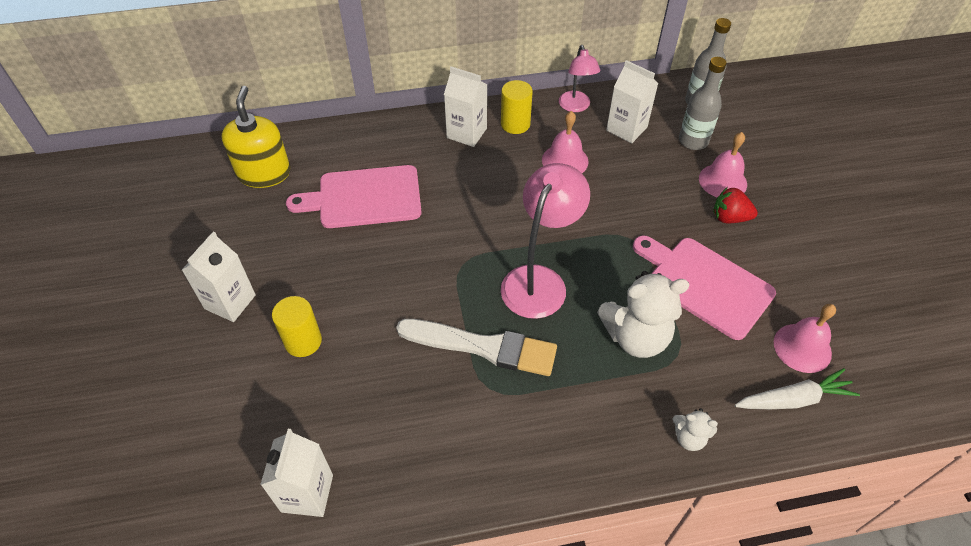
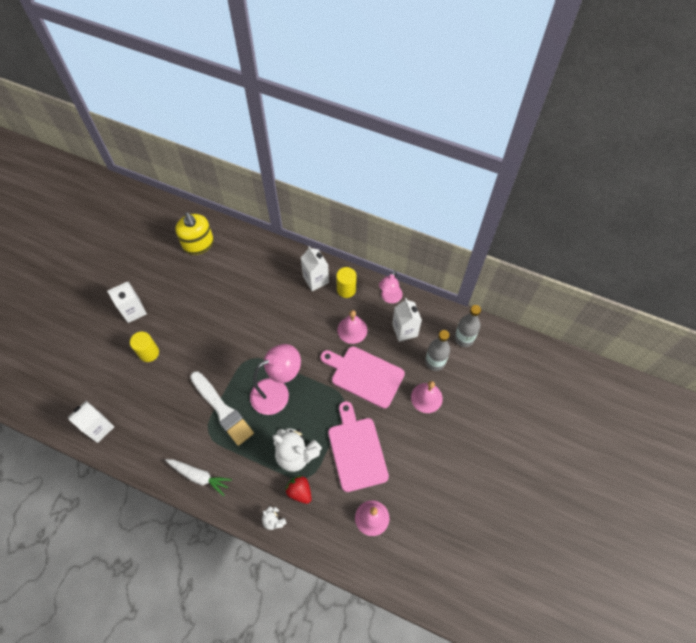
camera: 35 degrees right, 10 degrees up
yellow soap dispenser [222,86,290,188] -> yellow soap dispenser turned 120 degrees clockwise [175,212,214,255]
pink cutting board [286,165,422,228] -> pink cutting board moved to [320,346,405,408]
red strawberry [713,187,758,224] -> red strawberry moved to [285,476,312,504]
white carrot [735,368,860,409] -> white carrot moved to [165,459,232,496]

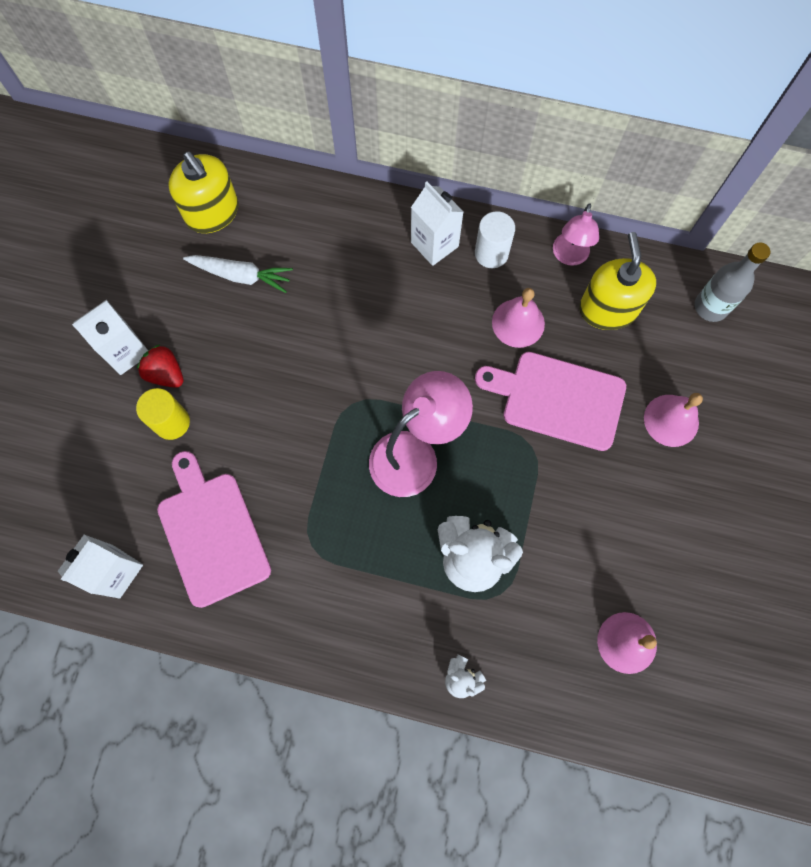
camera: 10 degrees left, 10 degrees up
white carrot [165,459,232,496] -> white carrot moved to [183,255,293,293]
white brush [190,371,254,446] -> none
red strawberry [285,476,312,504] -> red strawberry moved to [137,345,184,388]
pink cutting board [328,401,389,492] -> pink cutting board moved to [157,451,271,608]
yellow cylinder [336,267,357,298] -> white cylinder [475,211,515,268]
white carton [392,298,422,342] -> yellow soap dispenser [579,232,656,330]
grey bottle [425,330,450,371] -> none

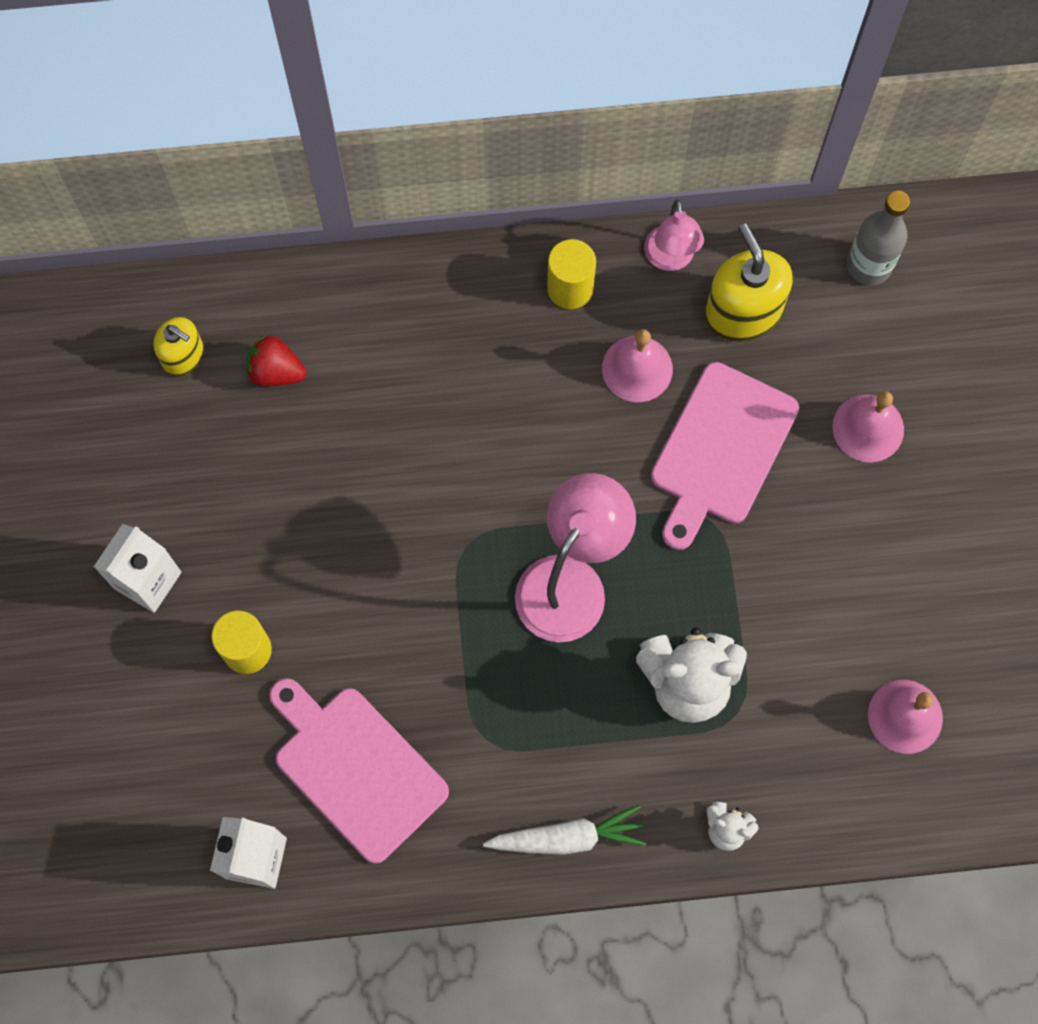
camera: 20 degrees left, 0 degrees up
red strawberry [137,345,184,388] -> red strawberry moved to [246,335,306,387]
yellow soap dispenser [168,152,239,233] -> yellow soap dispenser [153,317,204,377], size x0.60
white carrot [183,255,293,293] -> white carrot moved to [483,805,646,855]
white carton [411,181,463,266] -> none
white cylinder [475,211,515,268] -> yellow cylinder [547,239,596,309]
pink cutting board [475,352,626,451] -> pink cutting board turned 60 degrees counterclockwise [651,362,799,550]

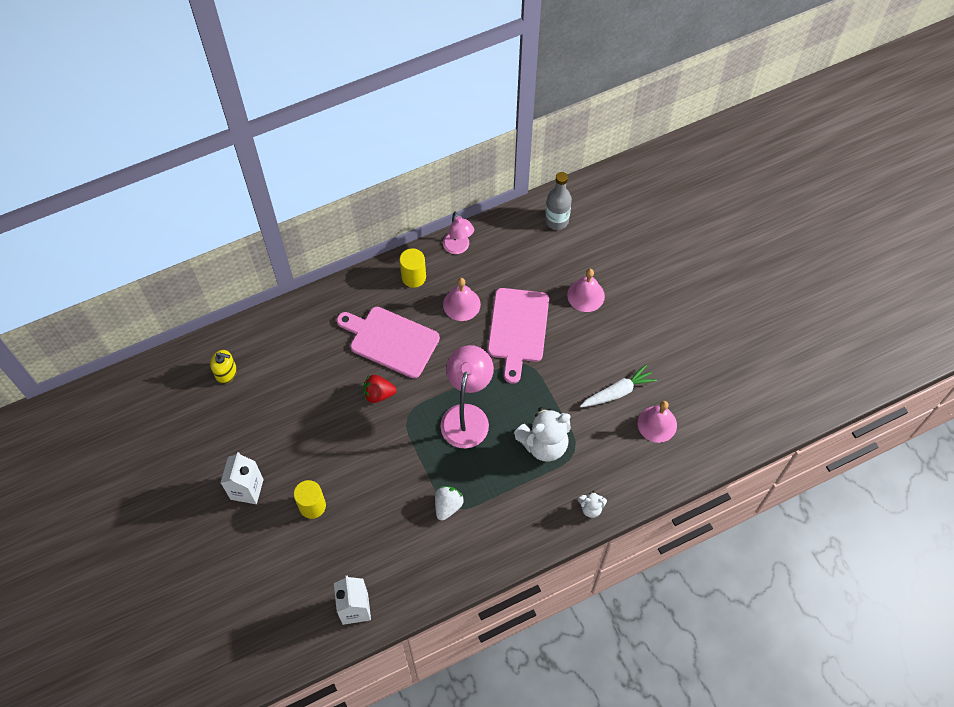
camera: 20 degrees left, 10 degrees down
red strawberry [246,335,306,387] -> red strawberry moved to [363,375,396,403]
pink cutting board [269,678,449,864] -> pink cutting board moved to [337,307,440,378]
white carrot [483,805,646,855] -> white carrot moved to [580,364,657,407]
yellow soap dispenser [705,224,793,342] -> none
none -> white strawberry [435,486,464,521]

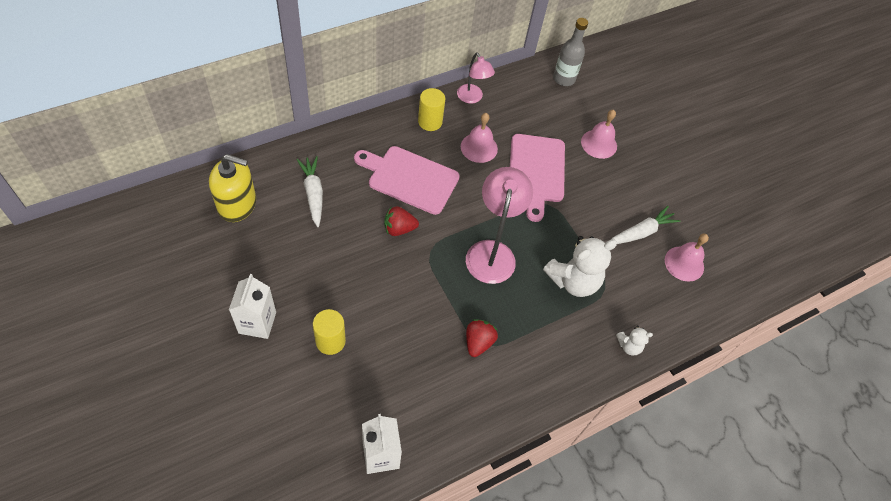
camera: 10 degrees left, 5 degrees down
yellow soap dispenser [210,350,237,384] -> yellow soap dispenser [209,154,256,222], size x1.66
white strawberry [435,486,464,521] -> red strawberry [466,319,498,357]
none -> white carrot [297,156,323,227]

